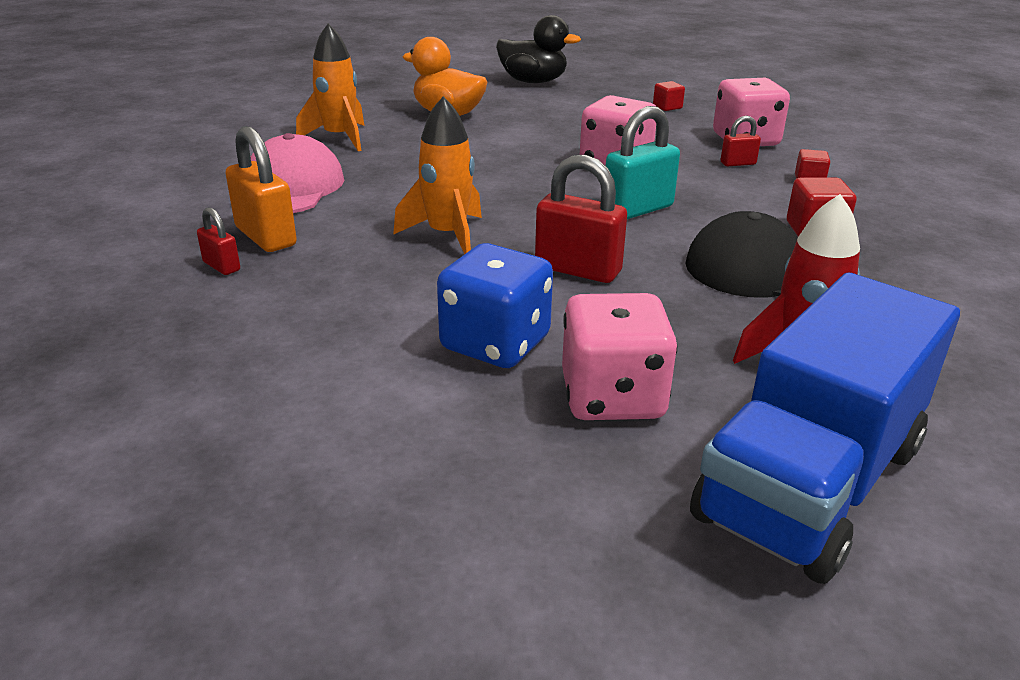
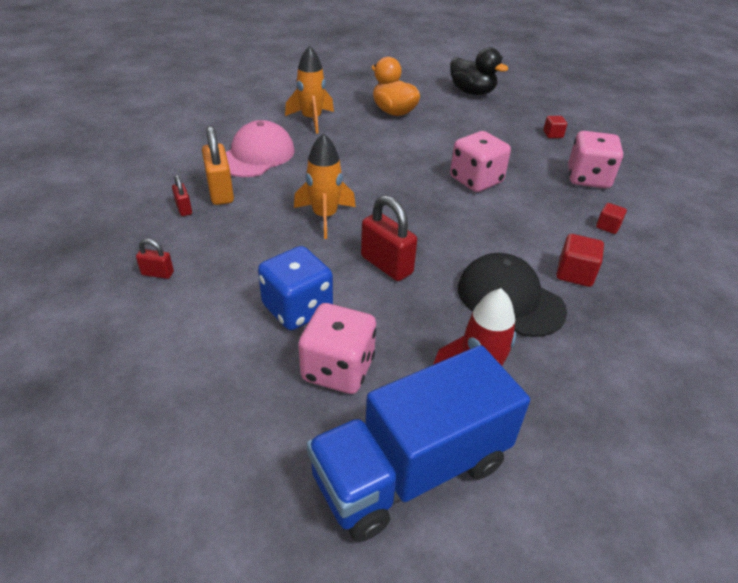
camera: 20 degrees right, 10 degrees up
turquoise padlock [606,106,680,219] -> none
red padlock [720,116,761,166] -> red padlock moved to [136,239,174,279]

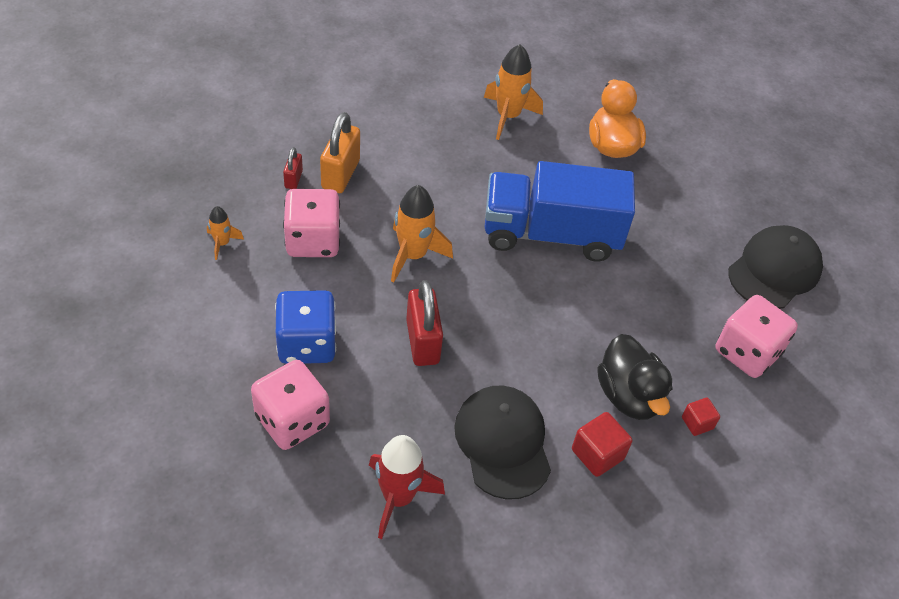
camera: 30 degrees right, 10 degrees up
red padlock [136,239,174,279] -> orange rocket [207,206,244,260]
pink cap [226,120,295,177] -> none
blue truck [307,345,530,542] -> blue truck moved to [485,161,635,262]
black duck [450,47,509,95] -> black duck moved to [597,334,673,420]
pink dice [450,131,511,192] -> pink dice moved to [283,189,340,257]
red cube [543,116,567,138] -> black cap [728,225,823,309]

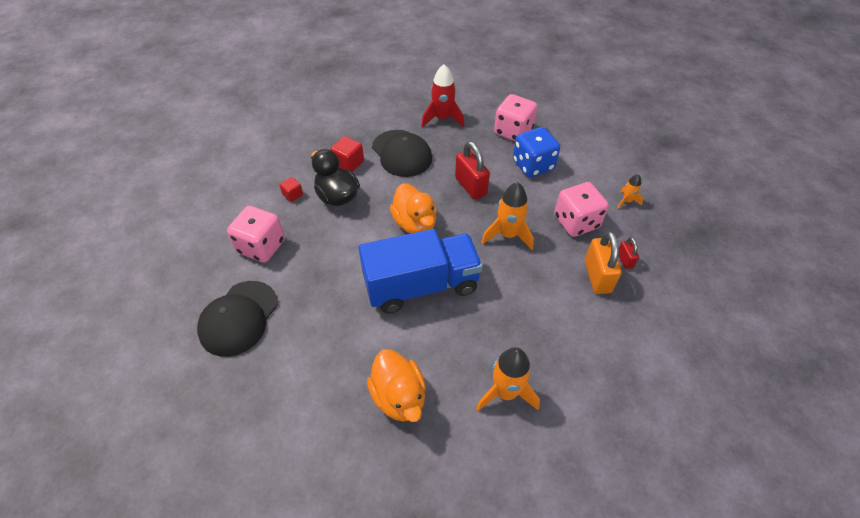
camera: 165 degrees right, 0 degrees up
none -> orange duck [390,183,437,234]

